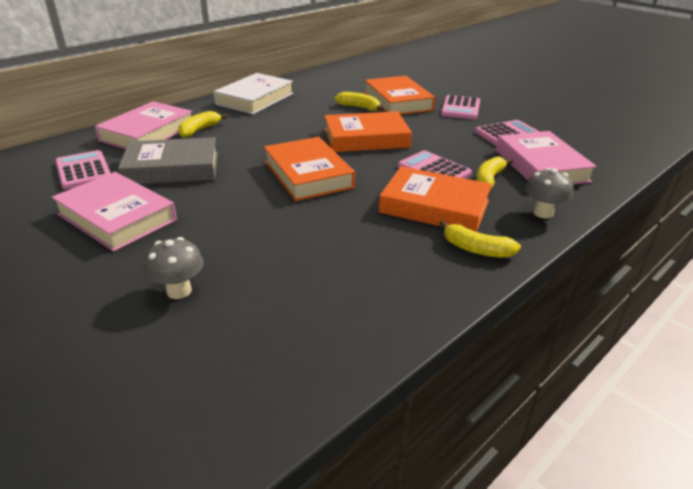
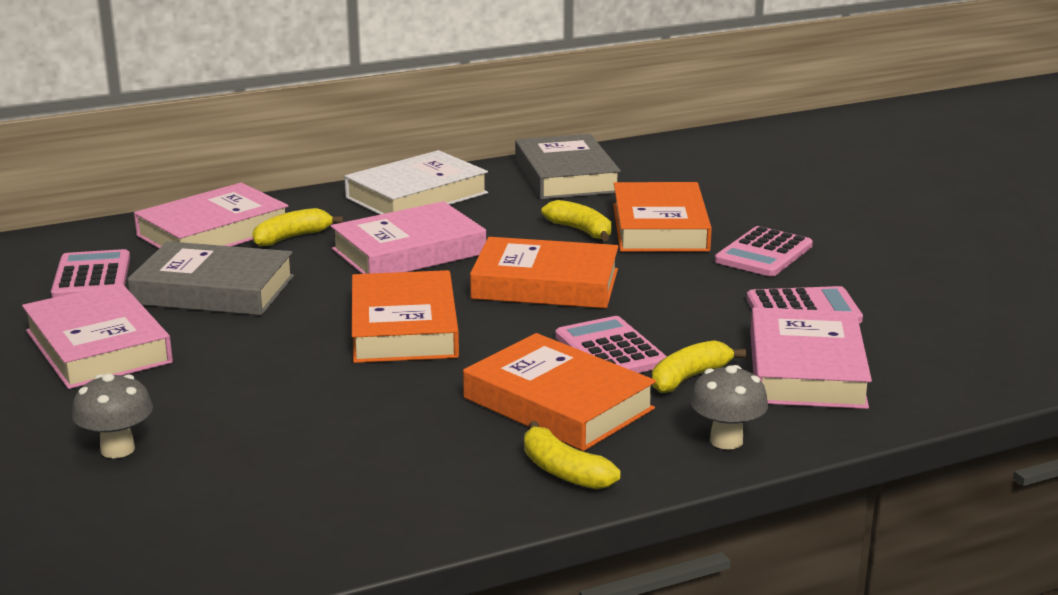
camera: 20 degrees right, 10 degrees down
none -> pink book [331,201,486,274]
none -> grey book [515,134,621,199]

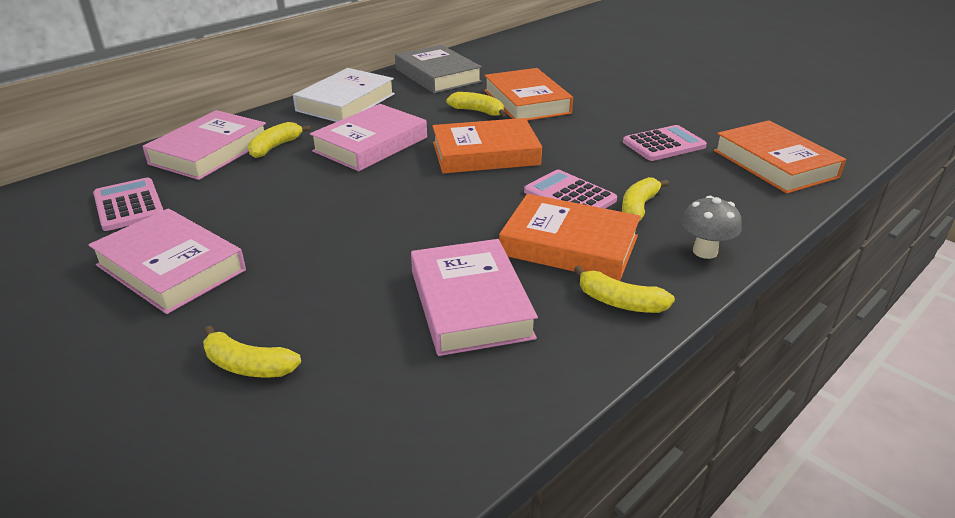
camera: 20 degrees left, 10 degrees up
grey mushroom [72,374,153,458] -> yellow banana [203,326,301,378]
grey book [128,241,294,315] -> none
orange book [352,270,459,363] -> orange book moved to [714,120,846,194]
pink calculator [715,226,813,276] -> none
pink book [750,307,872,409] -> pink book moved to [411,239,538,356]

